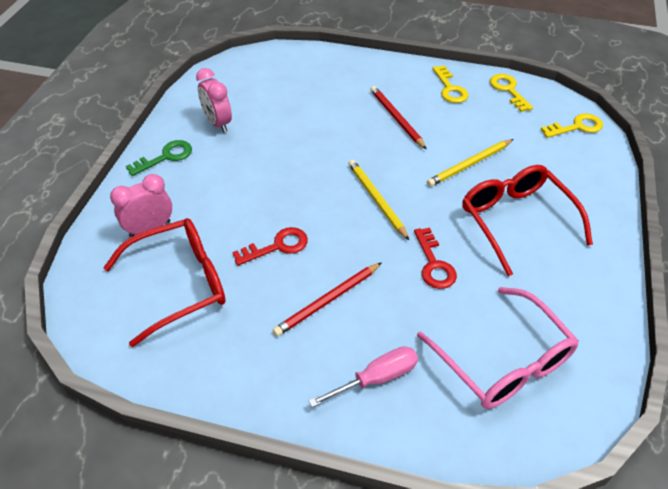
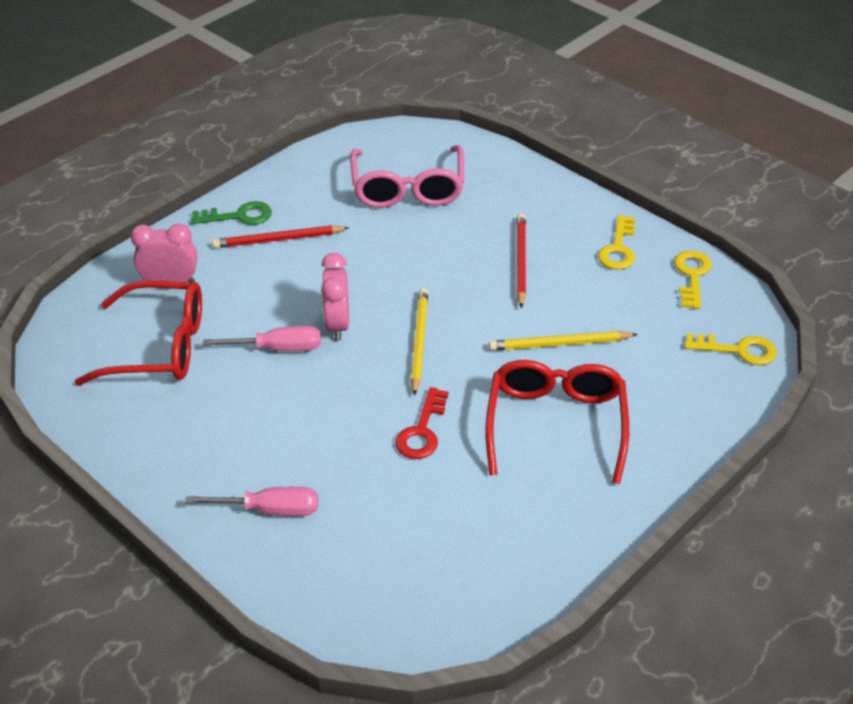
camera: 30 degrees right, 5 degrees down
pink clock [196,68,232,132] -> pink clock moved to [321,253,349,341]
red key [232,227,308,266] -> pink screwdriver [202,326,321,351]
red pencil [273,262,382,336] -> red pencil moved to [212,225,349,248]
pink glasses [417,287,579,409] -> pink glasses moved to [350,145,464,208]

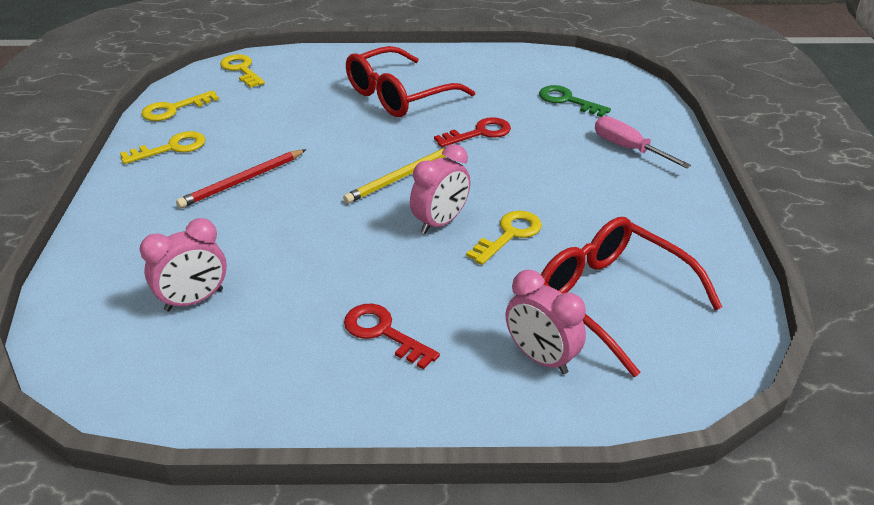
camera: 135 degrees left, 5 degrees down
green key [191,201,272,225] -> green key moved to [539,85,611,117]
pink screwdriver [202,326,321,351] -> yellow key [466,211,542,265]
red pencil [212,225,349,248] -> red key [344,304,440,369]
pink glasses [350,145,464,208] -> pink clock [140,218,227,312]
yellow pencil [489,331,638,351] -> none

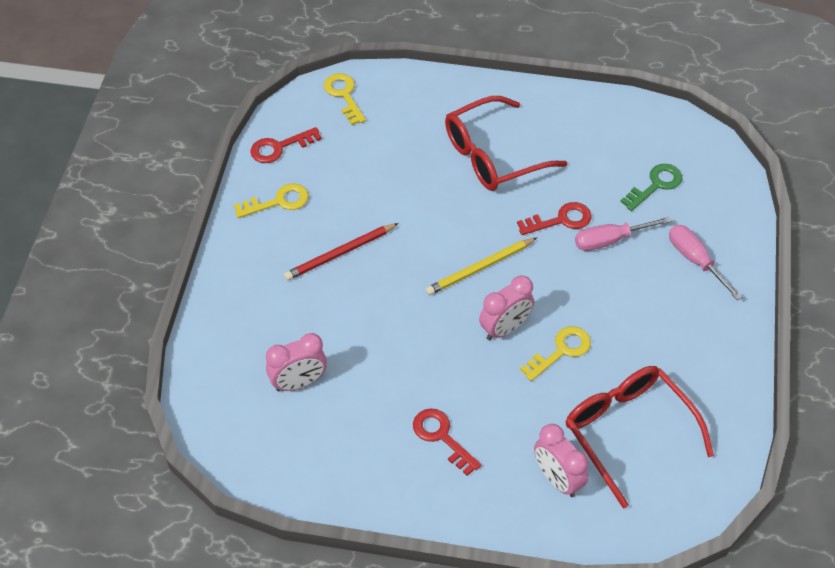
camera: 10 degrees right, 15 degrees up
yellow key [141,90,219,121] -> red key [250,127,322,163]
green key [539,85,611,117] -> green key turned 90 degrees clockwise [620,164,682,211]
none -> pink screwdriver [575,217,672,251]

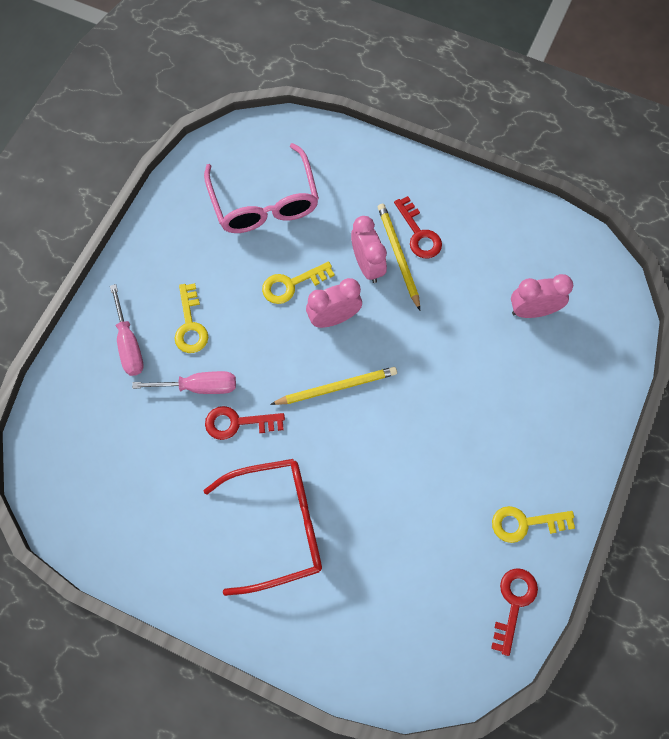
camera: 165 degrees left, 15 degrees up
red key [250,127,322,163] -> red key turned 60 degrees counterclockwise [491,568,538,656]
red pencil [284,223,399,280] -> none
yellow key [324,73,366,125] -> yellow key moved to [175,283,208,353]
pink clock [534,424,589,497] -> pink clock moved to [351,216,387,283]
red glasses [565,366,714,509] -> pink glasses [204,143,319,233]
green key [620,164,682,211] -> none
none -> yellow pencil [378,204,420,310]

